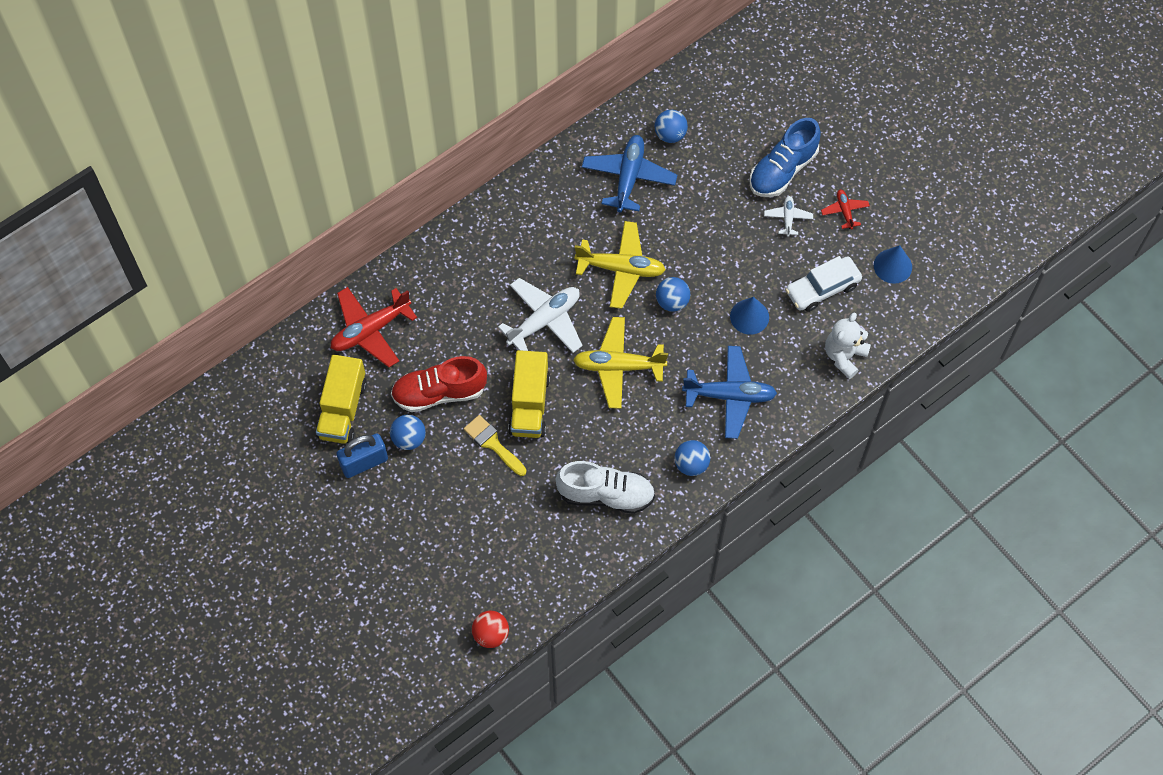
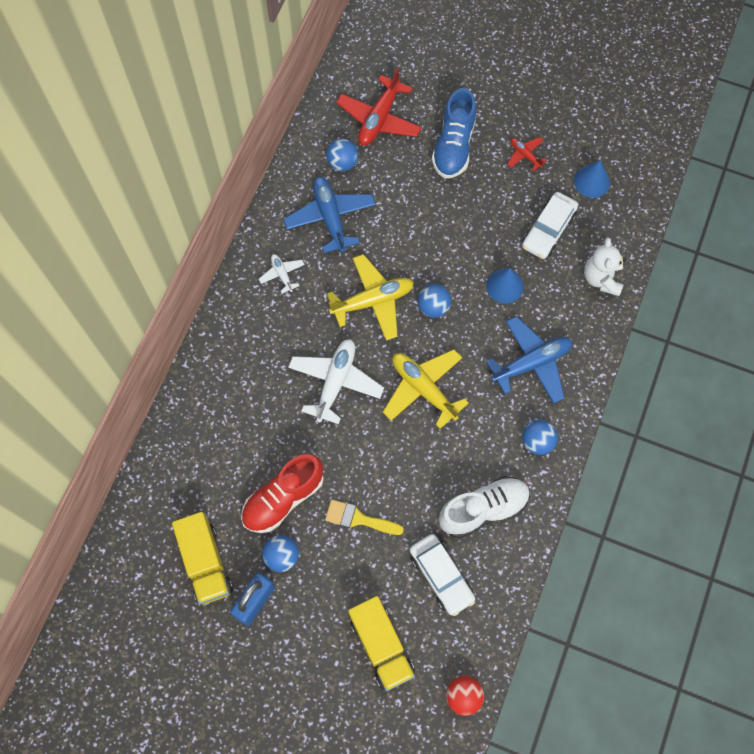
camera: 30 degrees left, 5 degrees up
red plane [331,287,417,367] -> red plane moved to [336,67,422,146]
yellow truck [508,350,550,438] -> yellow truck moved to [348,596,415,691]
yellow plane [573,317,668,409] -> yellow plane turned 75 degrees clockwise [383,349,469,429]
white plane [764,196,813,237] -> white plane moved to [259,254,305,293]
none -> white car [410,534,475,616]

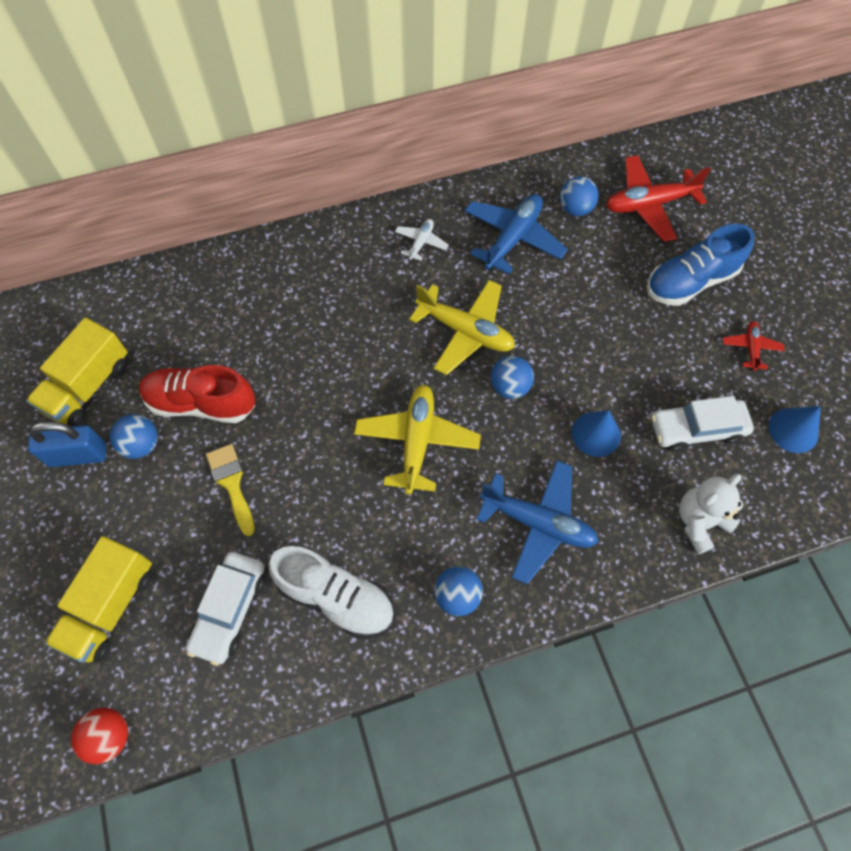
camera: 50 degrees right, 5 degrees down
white plane [288,339,384,424] -> none

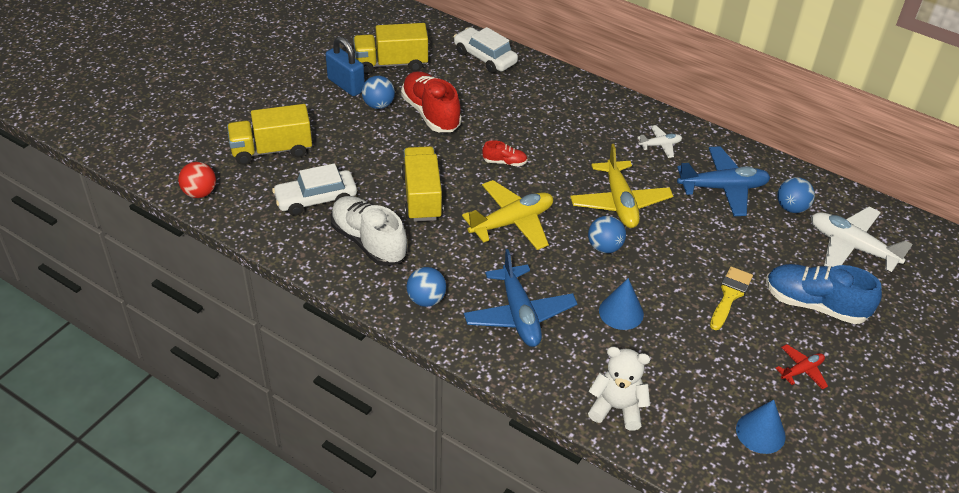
camera: 50 degrees right, 20 degrees down
yellow brush [206,444,255,536] -> yellow brush moved to [710,267,753,330]
white shoe [268,546,394,638] -> white shoe turned 150 degrees clockwise [331,196,407,266]
red plane [606,155,711,242] -> white plane [811,207,913,272]
white car [651,396,754,452] -> white car moved to [454,27,518,73]
none -> yellow truck [401,146,444,222]
none -> red shoe [482,140,528,166]

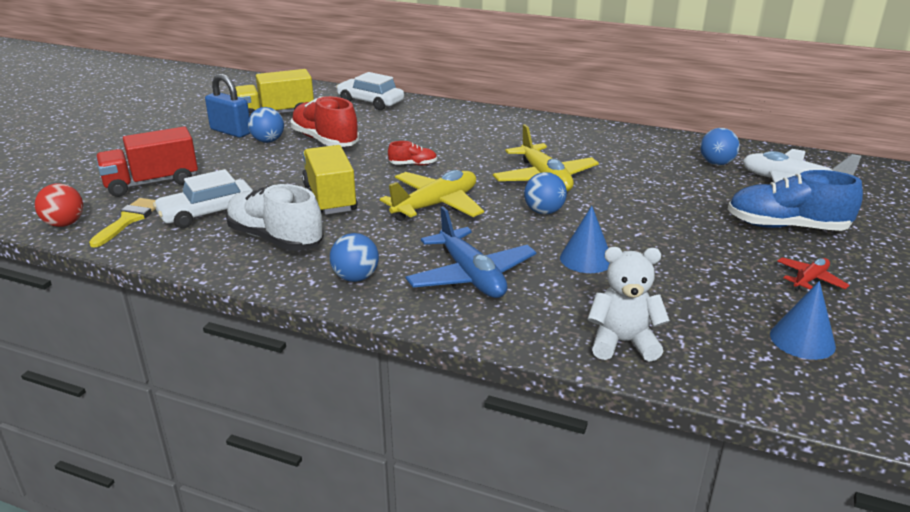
camera: 10 degrees left, 15 degrees down
yellow truck [227,104,312,165] -> red truck [96,126,198,197]
white plane [637,125,682,158] -> none
blue plane [677,146,770,216] -> none
yellow brush [710,267,753,330] -> yellow brush moved to [89,198,156,248]

